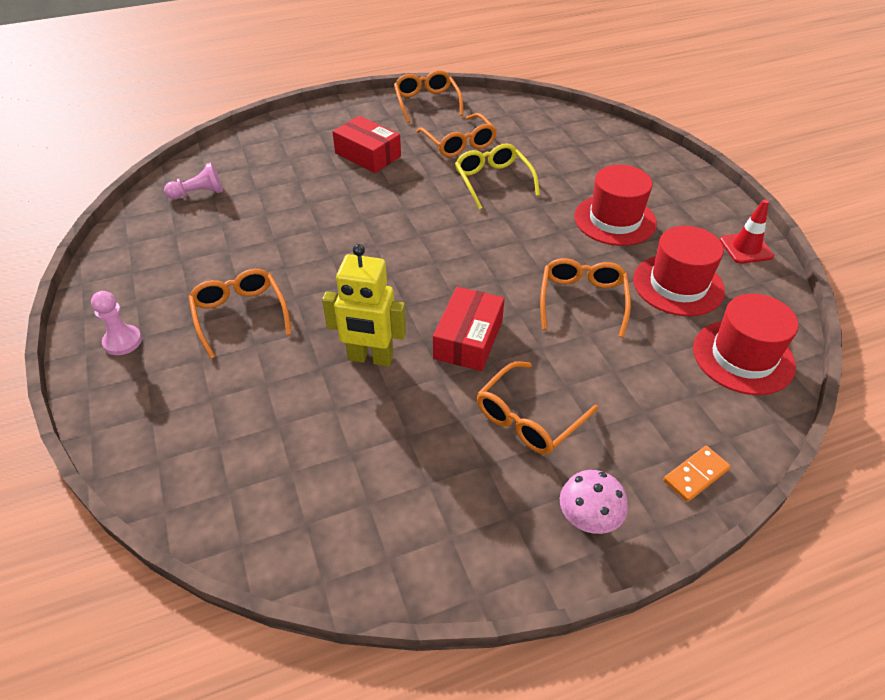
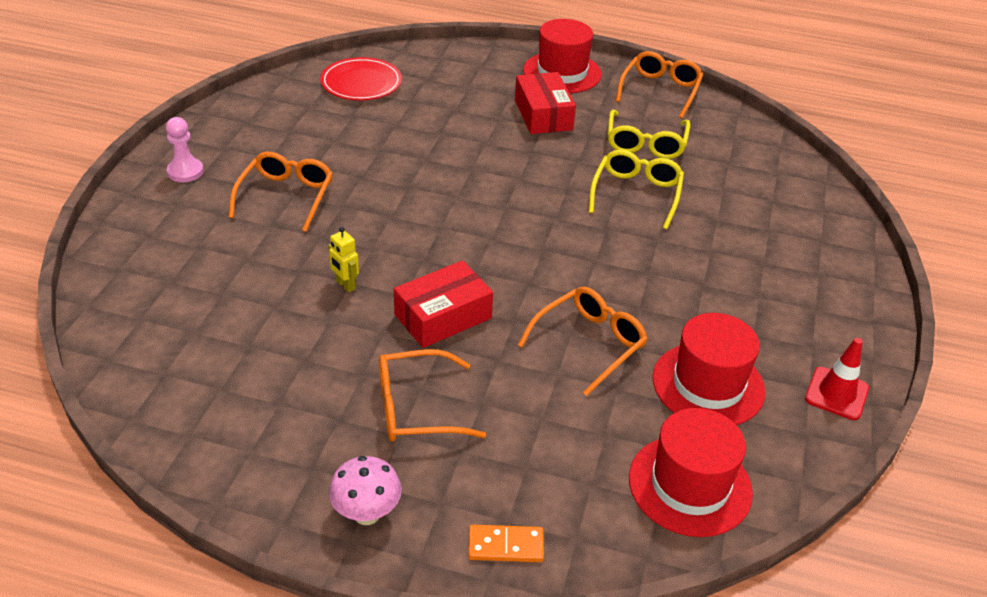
camera: 35 degrees right, 5 degrees down
pink pawn [164,162,223,199] -> red plate [320,57,402,101]
yellow robot [322,244,406,367] -> yellow robot [328,227,359,292], size x0.49
orange glasses [416,113,497,157] -> yellow glasses [608,109,690,159]
red hat [574,165,657,246] -> red hat moved to [523,19,602,93]

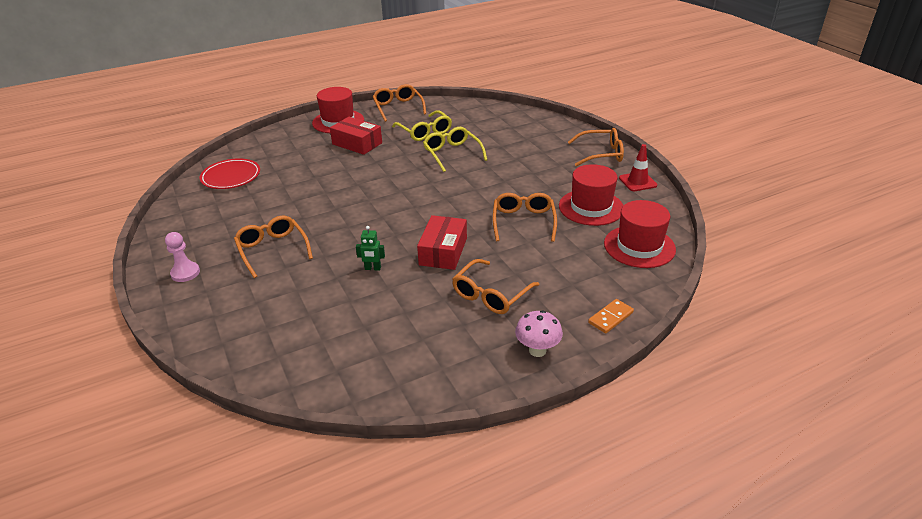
camera: 40 degrees left, 5 degrees down
yellow robot [328,227,359,292] -> green robot [356,226,385,271]
none -> orange glasses [568,128,624,167]

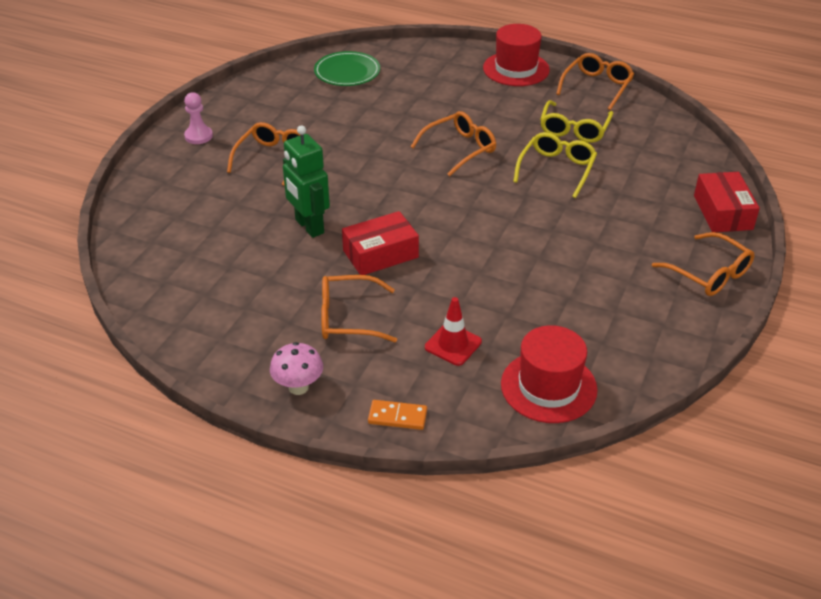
camera: 50 degrees right, 5 degrees up
red plate [200,158,260,189] -> green plate [314,51,380,86]
red box [330,117,382,155] -> red box moved to [694,172,760,232]
green robot [356,226,385,271] -> green robot [283,125,330,238], size x2.04
orange glasses [493,193,557,242] -> orange glasses moved to [410,111,496,176]
red hat [559,164,624,226] -> none
red traffic cone [619,144,657,191] -> red traffic cone moved to [425,297,482,366]

